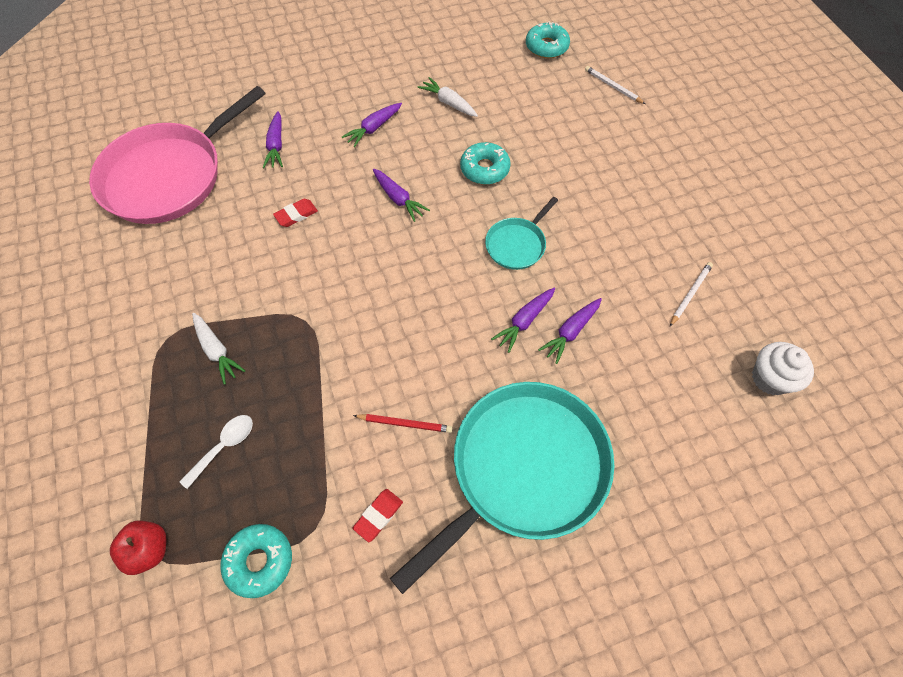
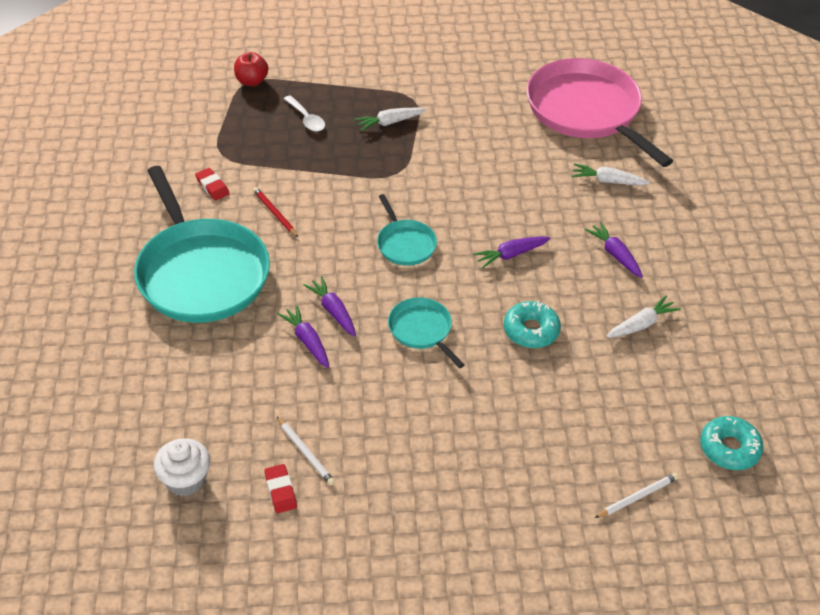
camera: 105 degrees right, 15 degrees down
turquoise donut [220,524,292,598] -> none
purple carrot [263,111,283,168] -> white carrot [572,163,650,185]
red eraser [273,199,318,227] -> red eraser moved to [264,464,297,513]
red pencil [353,414,452,433] -> red pencil turned 120 degrees clockwise [253,187,298,237]
none -> turquoise pan [377,194,437,266]

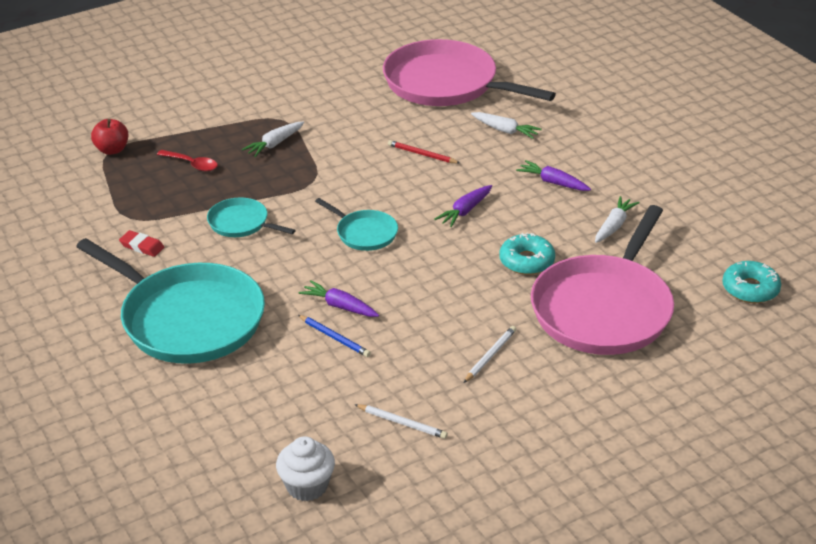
camera: 25 degrees left, 10 degrees down
red pencil [253,187,298,237] -> red pencil moved to [388,140,460,163]
red eraser [264,464,297,513] -> none
purple carrot [277,305,329,368] -> blue pencil [298,315,371,357]
white spoon [284,95,325,131] -> red spoon [157,150,218,171]
turquoise pan [388,297,465,368] -> turquoise pan moved to [207,197,296,237]
white carrot [572,163,650,185] -> white carrot turned 135 degrees counterclockwise [471,112,542,139]
white pencil [595,473,679,518] -> white pencil moved to [464,326,516,383]
none -> pink pan [531,205,674,355]

